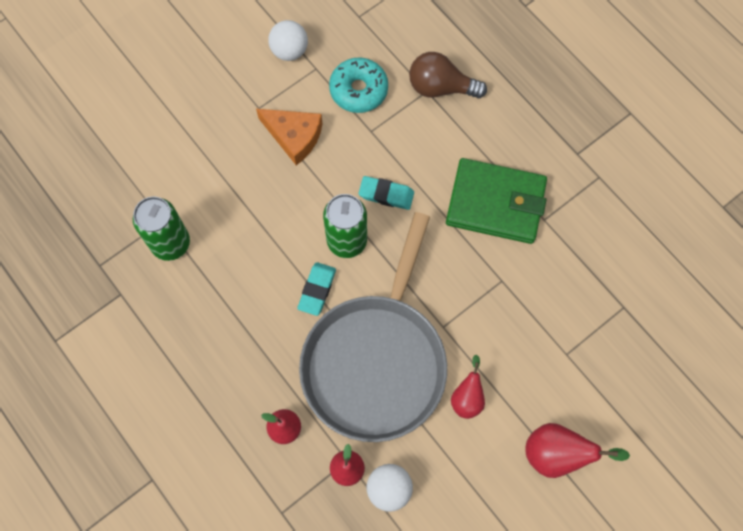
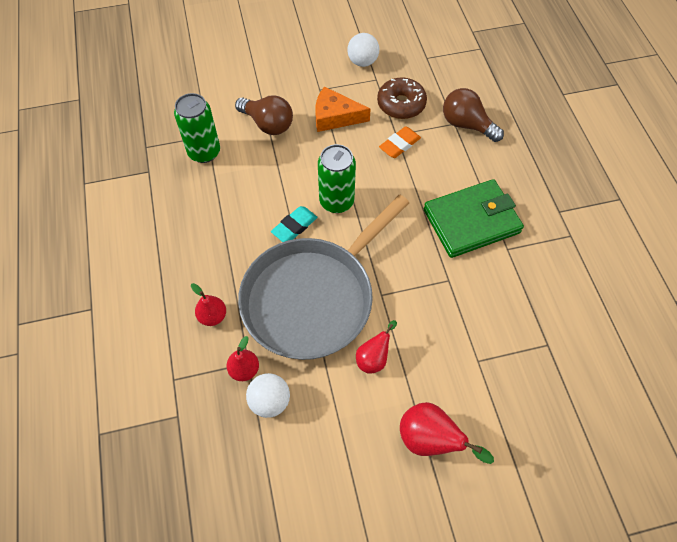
camera: 25 degrees right, 10 degrees down
orange cheese [256,109,323,165] -> orange cheese turned 135 degrees clockwise [315,86,371,132]
turquoise donut [329,58,388,113] -> brown donut [377,77,427,119]
turquoise eraser [359,176,414,210] -> none
green wallet [446,158,547,244] -> green wallet turned 60 degrees counterclockwise [424,179,524,258]
none -> brown light bulb [235,95,293,135]
none -> orange eraser [379,126,421,158]

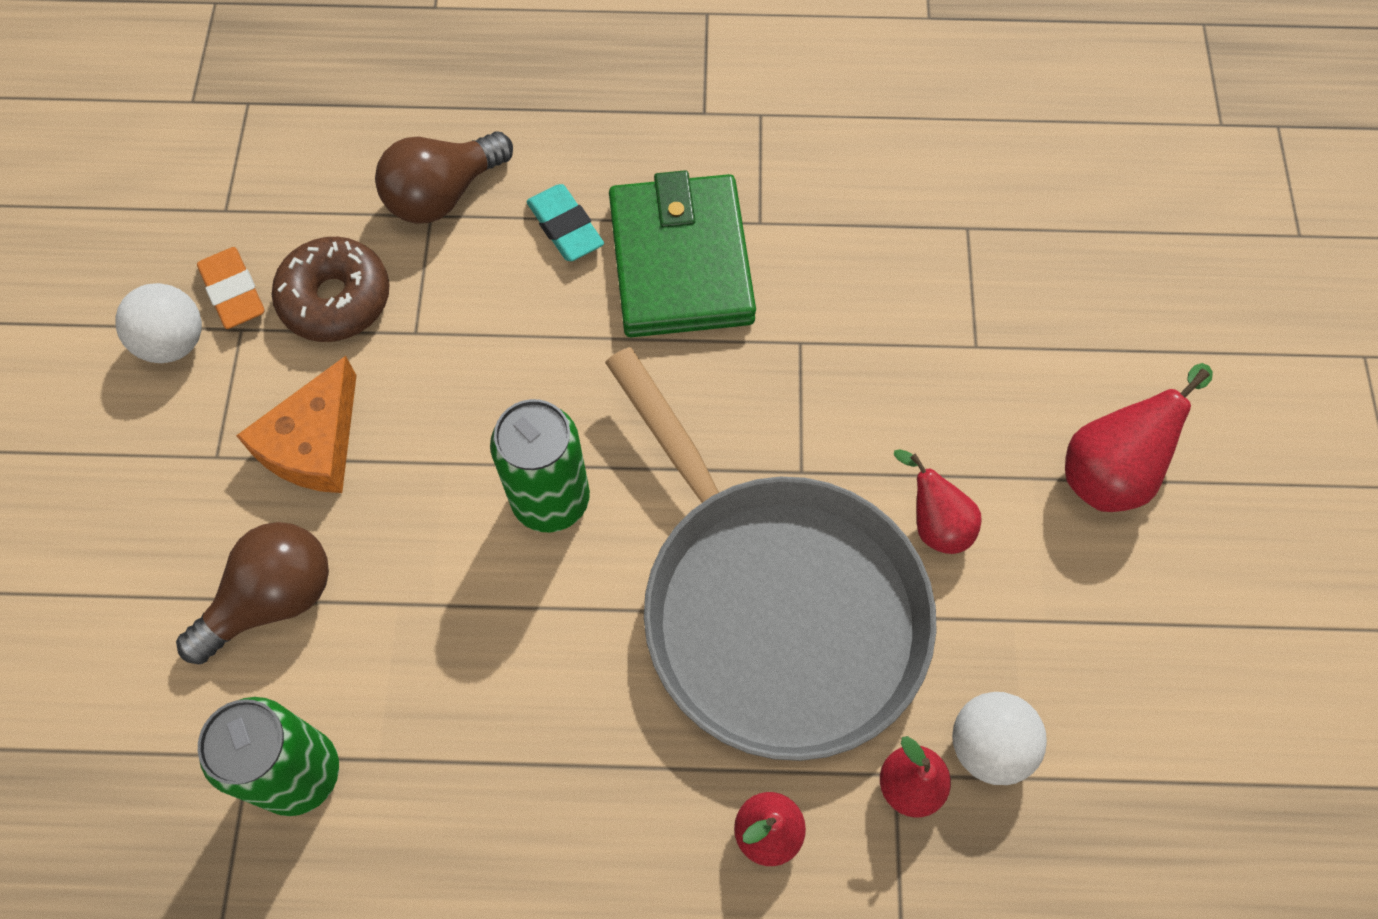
camera: 75 degrees left, 5 degrees up
turquoise eraser [271,206,317,242] -> turquoise eraser moved to [526,184,604,261]
orange eraser [379,126,421,158] -> orange eraser moved to [197,247,265,329]

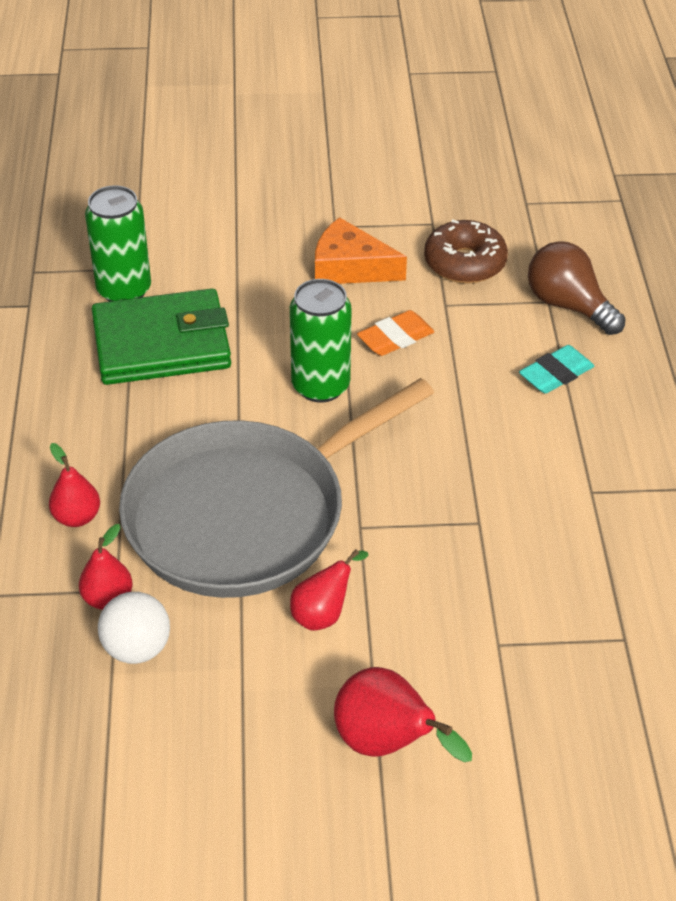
camera: 85 degrees right, 20 degrees down
white ball [115,283,202,363] -> none
brown light bulb [176,522,329,664] -> none
orange eraser [197,247,265,329] -> orange eraser moved to [357,310,434,356]
green wallet [609,170,756,337] -> green wallet moved to [92,289,231,385]

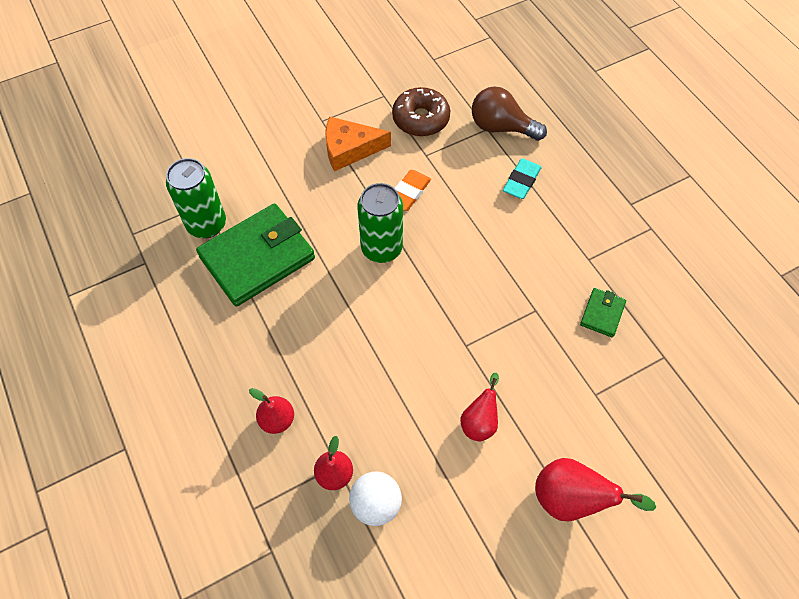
camera: 25 degrees left, 15 degrees up
grey pan [119,378,434,598] -> none
none -> green wallet [580,288,626,337]

